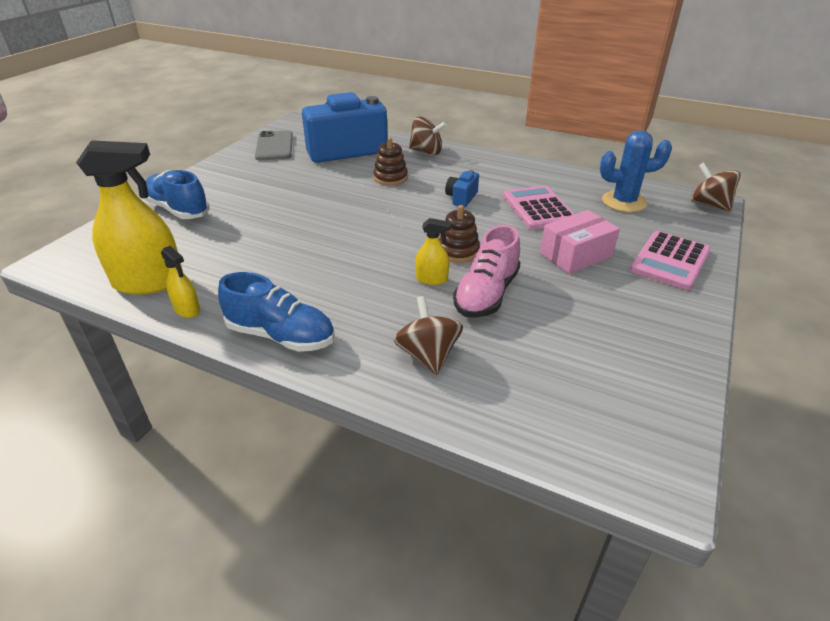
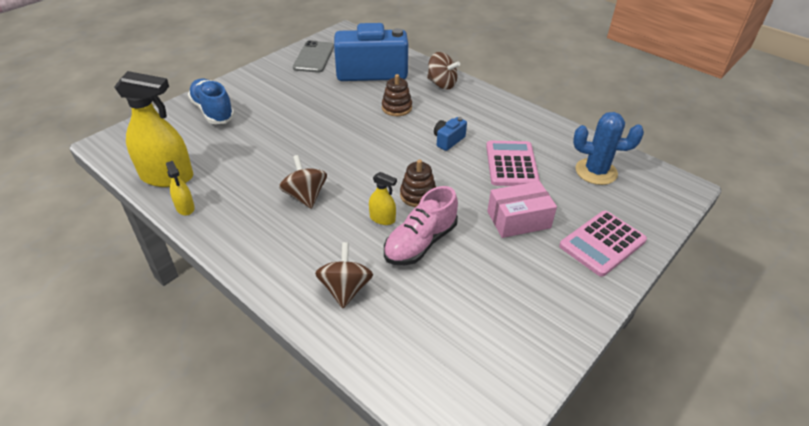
camera: 15 degrees right, 5 degrees up
blue shoe [218,272,335,352] -> none
brown spinning top [691,162,741,212] -> brown spinning top moved to [279,155,327,209]

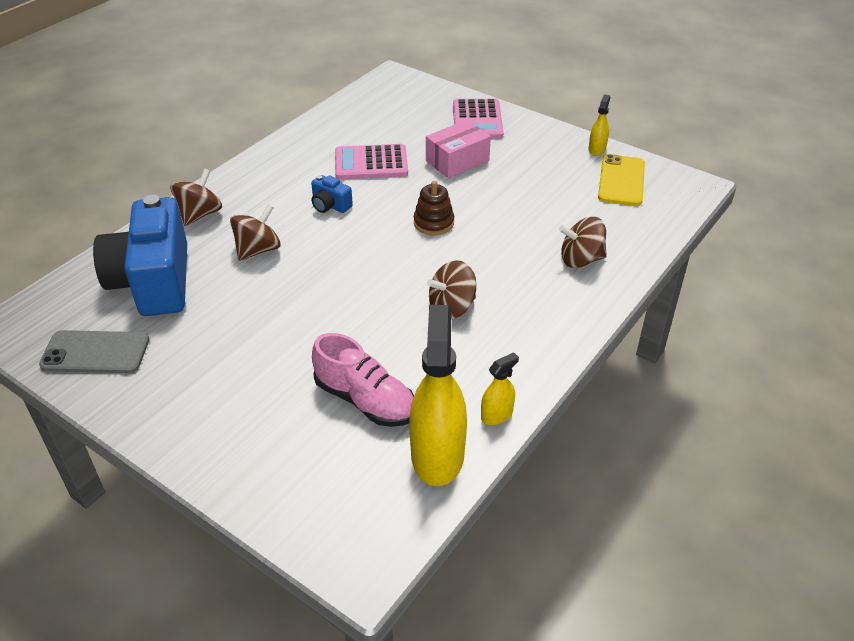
camera: 95 degrees left, 0 degrees up
blue shoe [188,78,235,124] -> none
yellow spray bottle [369,172,397,225] -> yellow spray bottle moved to [589,94,610,156]
brown stacking toy [382,74,412,116] -> brown spinning top [230,204,281,261]
pink shoe [384,186,458,265] -> pink shoe moved to [312,333,414,427]
pink box [487,181,557,238] -> pink box turned 75 degrees clockwise [426,120,491,178]
pink calculator [559,211,647,277] -> pink calculator turned 45 degrees clockwise [453,99,504,139]
blue cactus [573,112,644,185] -> none
none -> yellow phone [598,154,645,206]

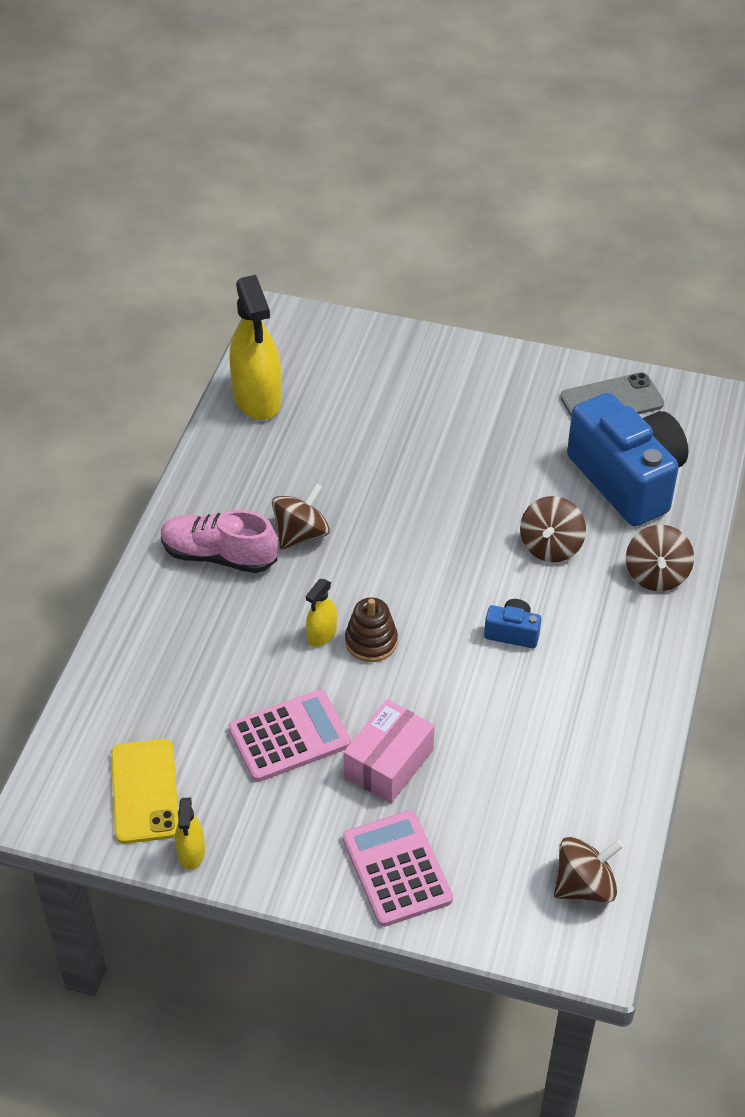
camera: 160 degrees right, 5 degrees up
pink shoe [312,333,414,427] -> pink shoe moved to [161,510,278,573]
pink calculator [335,144,408,179] -> pink calculator moved to [228,690,351,782]
yellow spray bottle [481,352,519,425] -> yellow spray bottle moved to [306,579,337,647]
brown spinning top [559,217,607,268] -> brown spinning top moved to [554,837,623,903]

